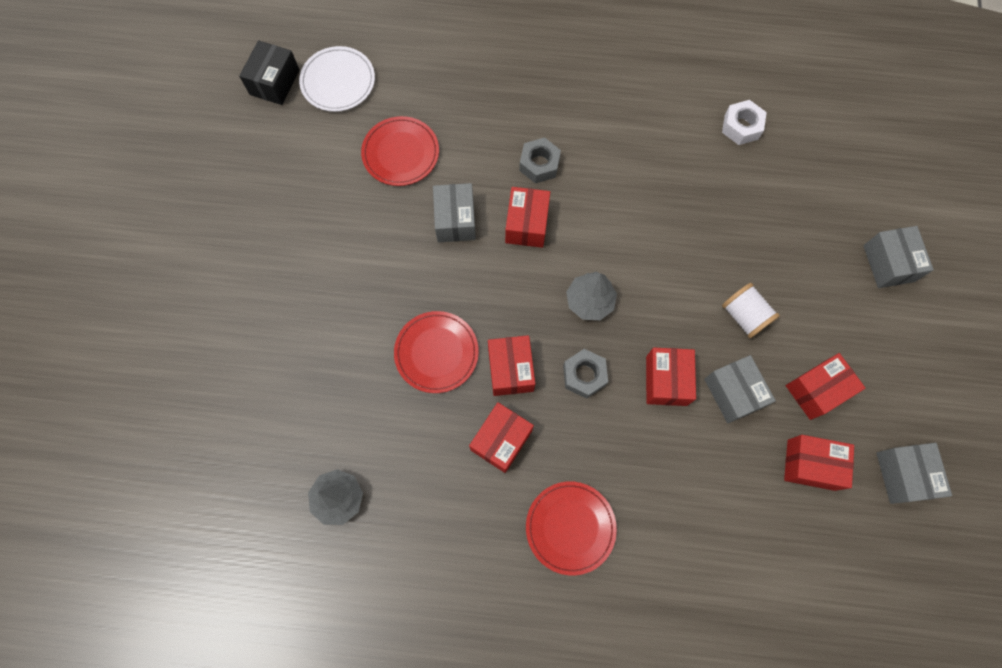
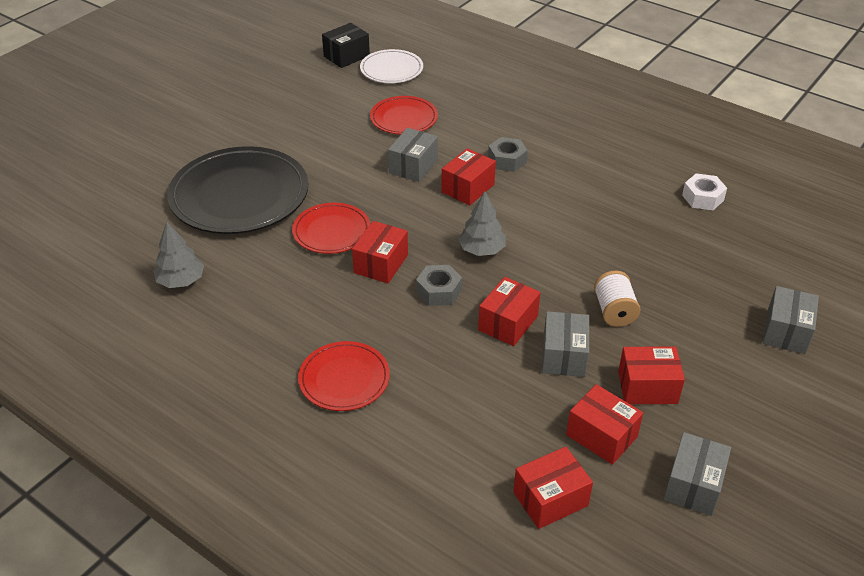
camera: 30 degrees right, 30 degrees down
red box [469,402,534,473] -> red box moved to [513,447,593,529]
none -> black plate [167,146,308,234]

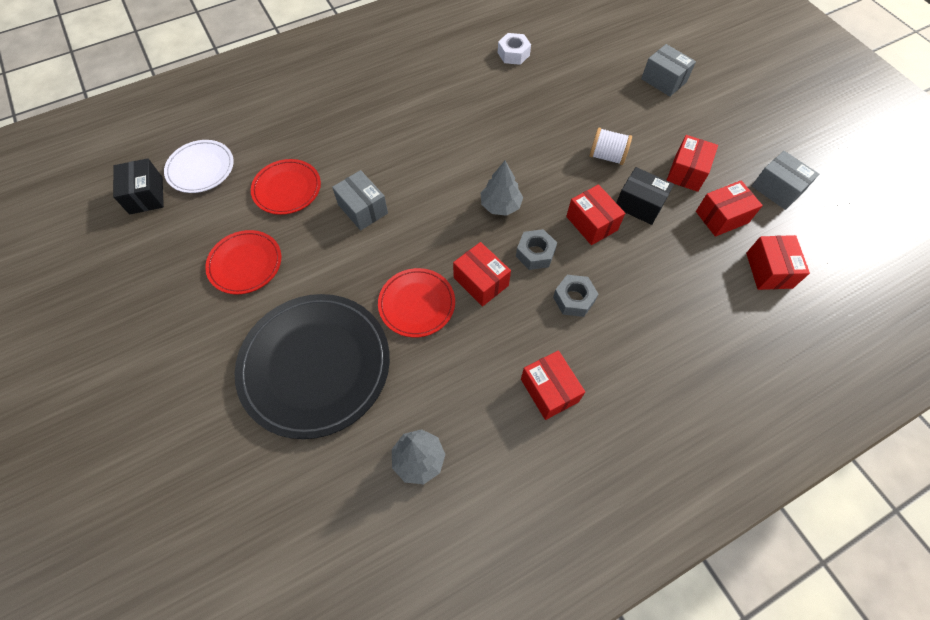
camera: 65 degrees left, 20 degrees up
red plate [298,341,390,411] -> red plate moved to [205,230,281,294]
red box [441,148,496,206] -> red box moved to [521,350,585,420]
grey nut [488,137,528,172] -> grey nut moved to [553,275,598,317]
grey box [542,311,589,377] -> black box [616,167,674,225]

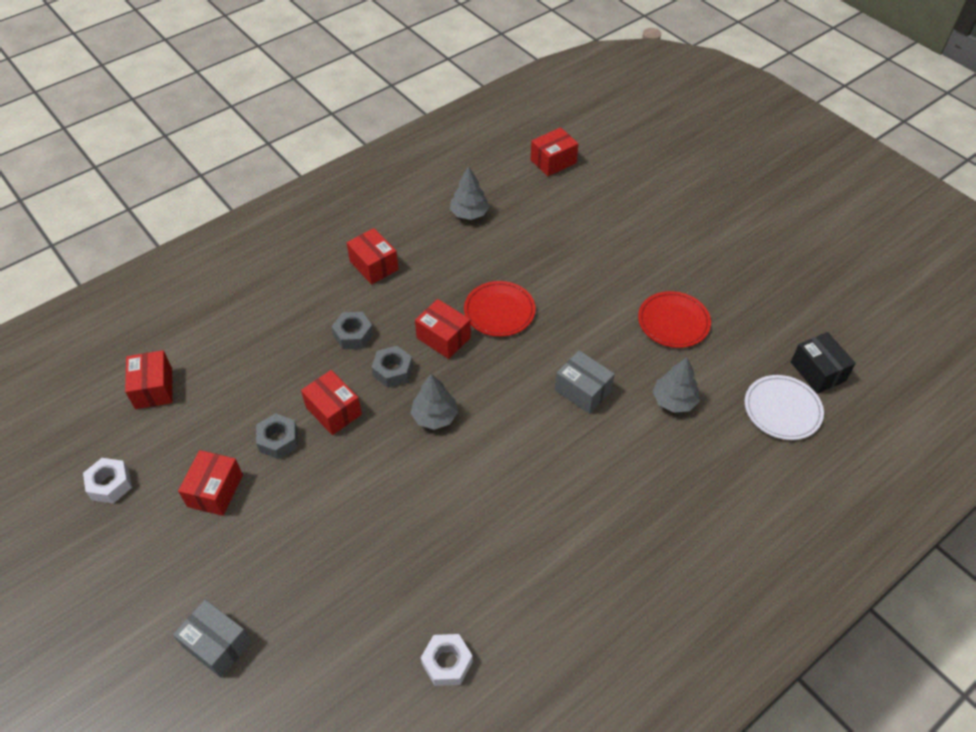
camera: 170 degrees right, 10 degrees down
black plate [235,294,390,439] -> none
red plate [251,159,321,215] -> grey tree [653,358,700,413]
white spool [589,127,632,165] -> none
black box [616,167,674,225] -> grey nut [256,413,298,459]
red box [696,180,763,237] -> red box moved to [531,127,579,176]
grey box [752,151,819,210] -> white nut [83,458,132,504]

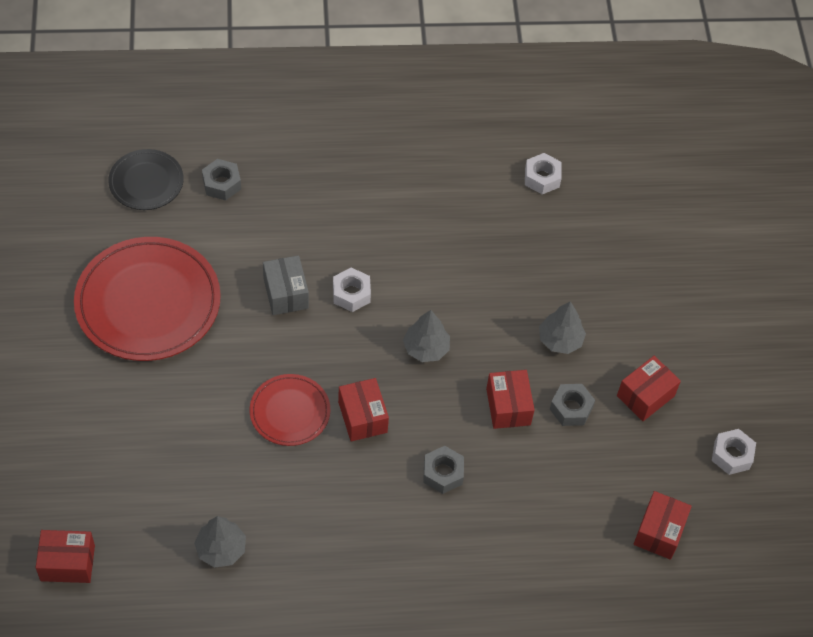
camera: 150 degrees left, 5 degrees up
grey box [173,600,252,678] -> none
red box [347,228,399,285] -> none
grey nut [372,346,413,388] -> grey nut moved to [202,159,241,200]
red plate [638,291,711,348] -> red plate [74,237,221,361], size x1.86
grey tree [653,358,700,413] -> grey tree moved to [539,301,586,354]
white plate [745,375,824,440] -> black plate [108,149,184,210]
black box [791,332,856,394] -> none
none -> white nut [333,268,371,312]

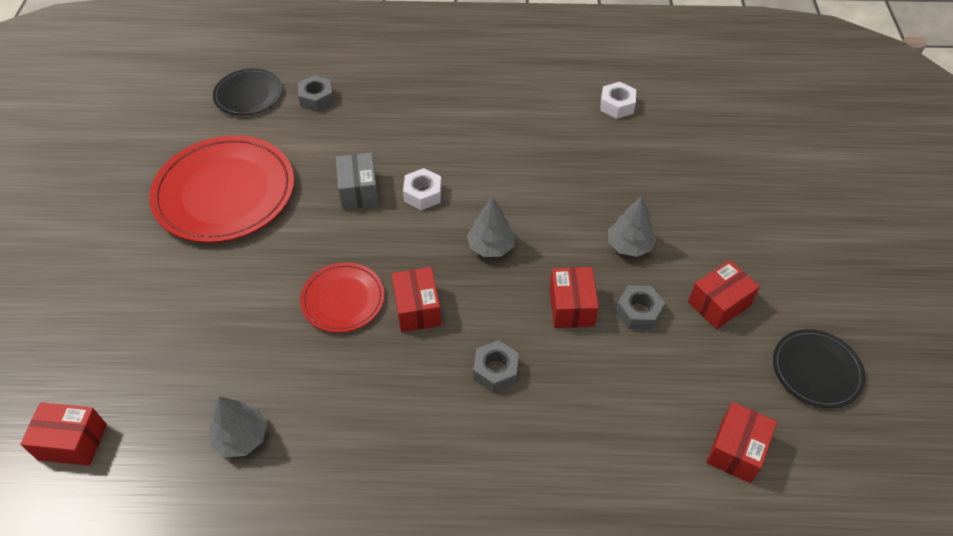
camera: 10 degrees right, 5 degrees down
white nut [712,429,756,475] -> black plate [773,329,865,408]

